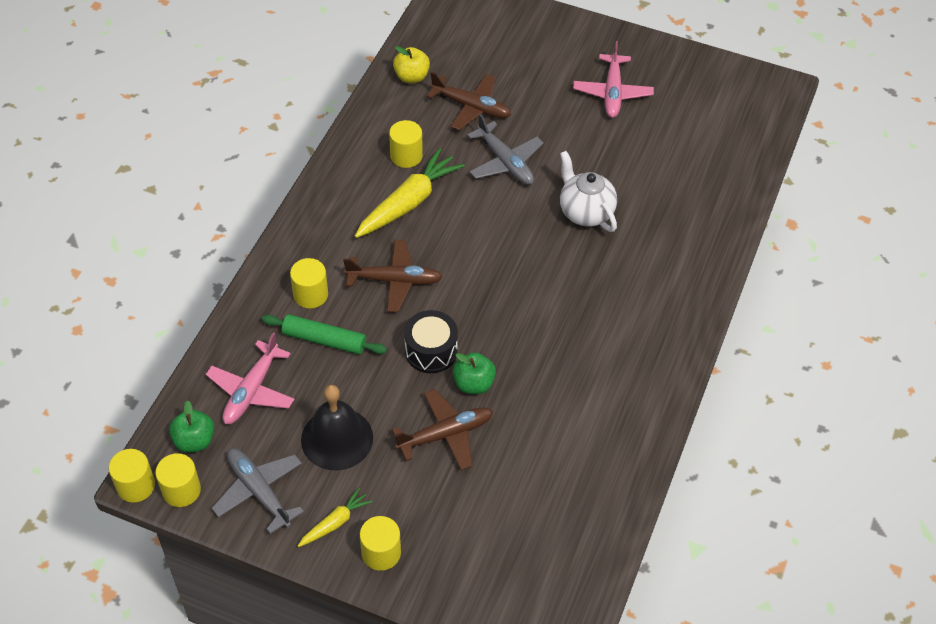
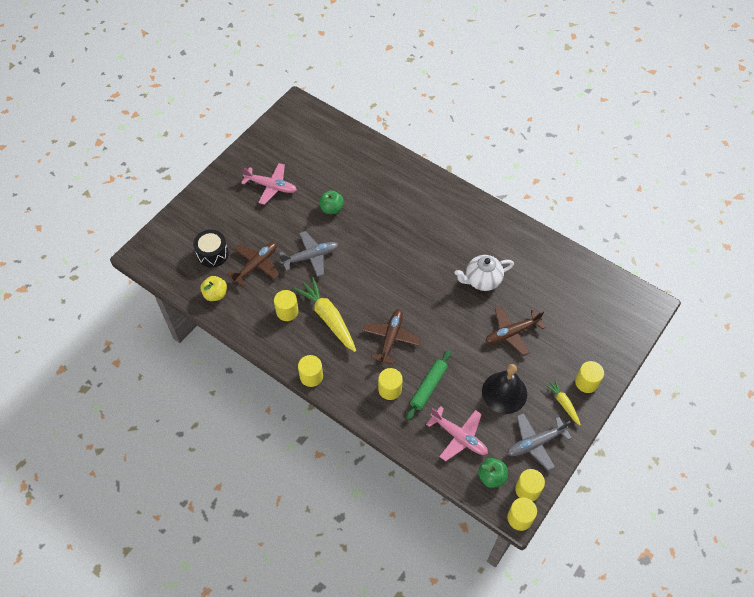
camera: 75 degrees left, 5 degrees up
brown plane [392,389,493,470] -> brown plane turned 105 degrees counterclockwise [485,306,546,356]
black drum [404,310,458,373] -> black drum moved to [193,230,229,267]
green apple [453,352,496,394] -> green apple moved to [319,190,343,214]
white teapot [560,151,617,232] -> white teapot moved to [455,255,514,291]
none -> yellow cylinder [298,355,323,387]

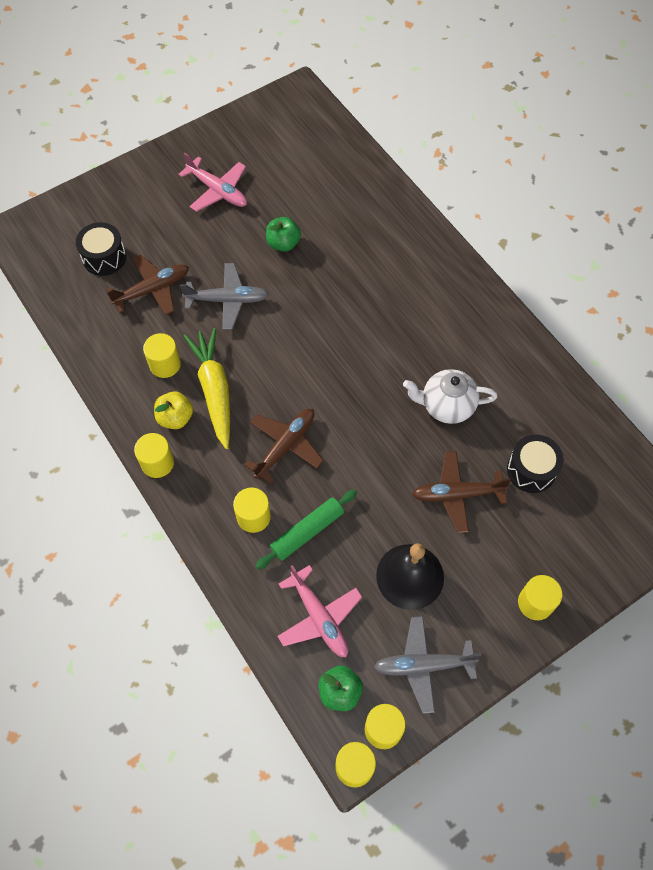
camera: 20 degrees right, 5 degrees up
yellow apple [200,276,227,301] -> yellow apple moved to [154,392,193,429]
yellow carrot [545,379,581,425] -> none
none -> black drum [507,435,564,493]

